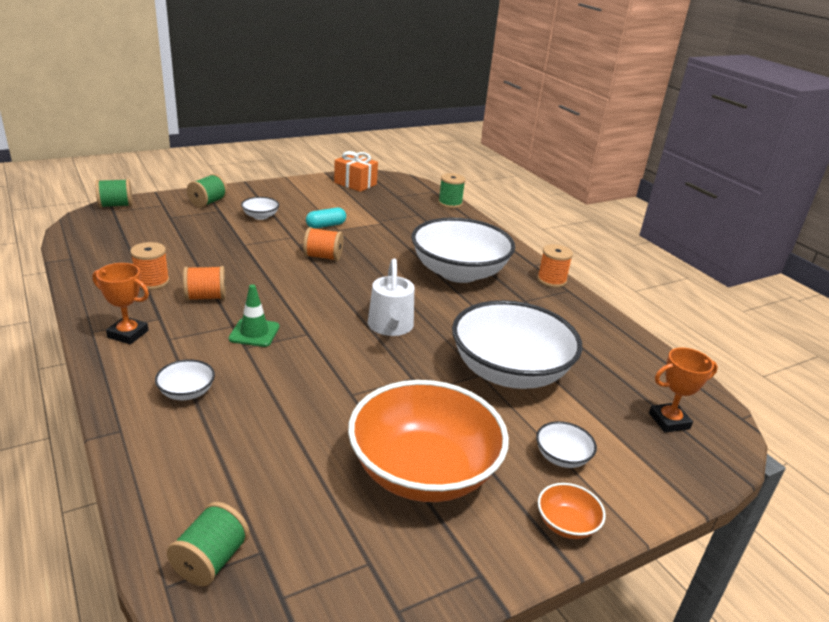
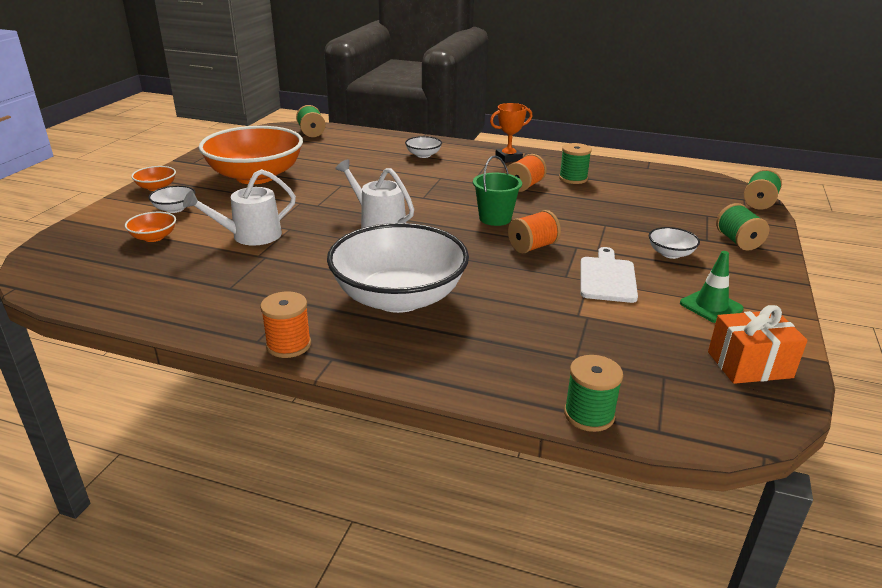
camera: 140 degrees right, 0 degrees up
orange spool [130,242,169,290] -> green spool [559,143,592,184]
green traffic cone [229,284,279,347] -> green traffic cone moved to [680,251,744,323]
turquoise capsule [306,208,346,229] -> white cutting board [580,247,638,303]
white bowl [452,300,582,389] -> white watering can [183,169,296,246]
orange trophy [649,347,718,433] -> none
none -> orange bowl [125,212,176,242]
none -> green bucket [473,155,522,226]

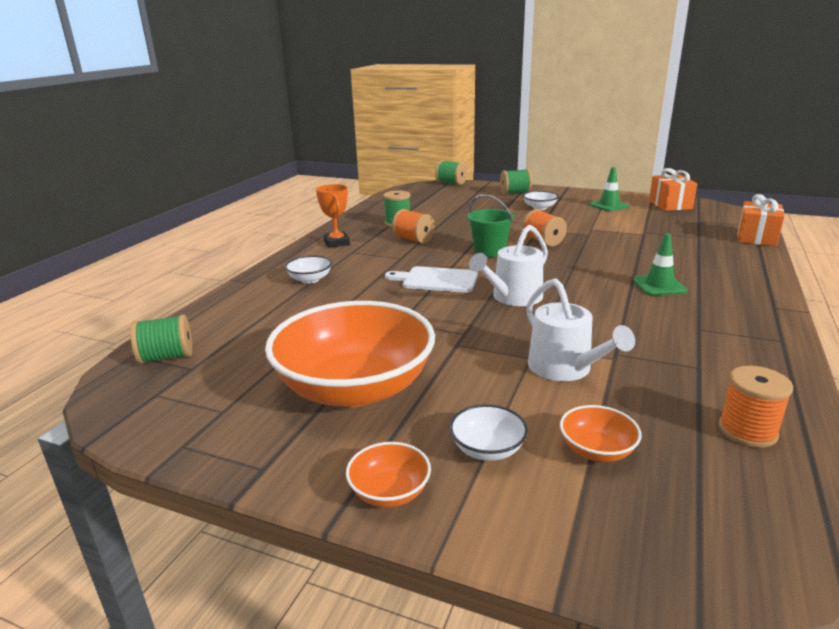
camera: 85 degrees left, 5 degrees down
orange spool [260,291,311,358] -> orange spool moved to [718,366,793,448]
white bowl [327,223,469,313] -> green traffic cone [633,234,687,295]
green spool [564,355,623,432] -> orange gift [737,194,784,246]
white cutting board [580,247,638,303] -> white cutting board moved to [385,266,478,293]

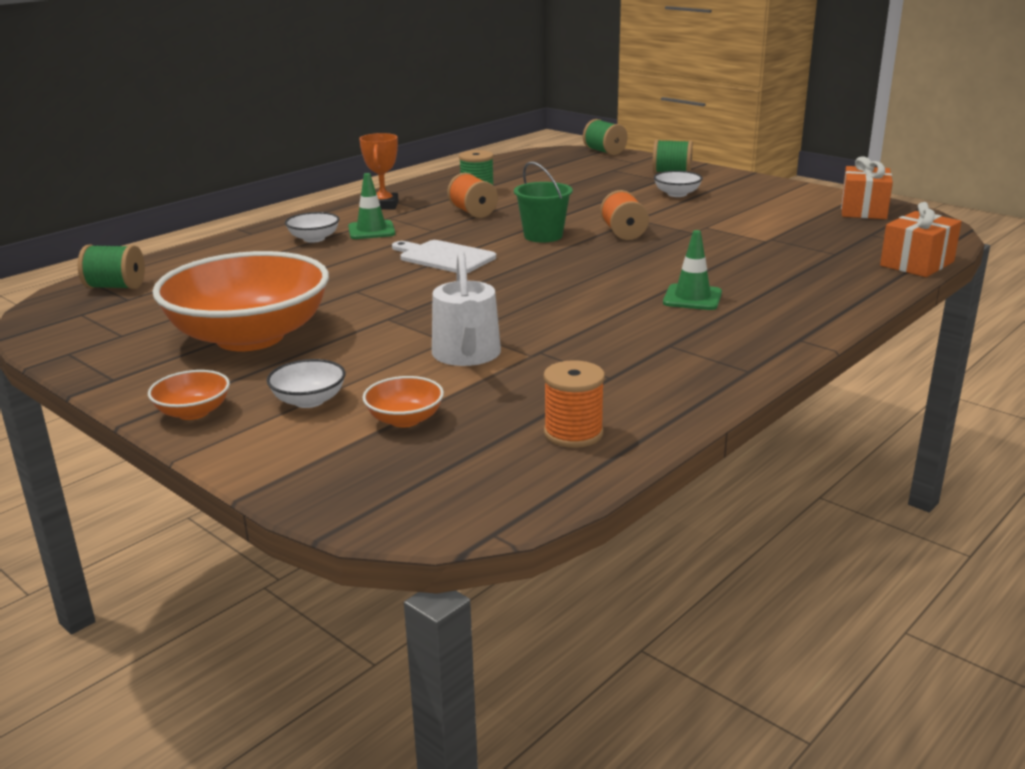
camera: 20 degrees right, 0 degrees up
white watering can [469,225,548,306] -> none
green traffic cone [589,167,629,212] -> green traffic cone moved to [348,173,395,239]

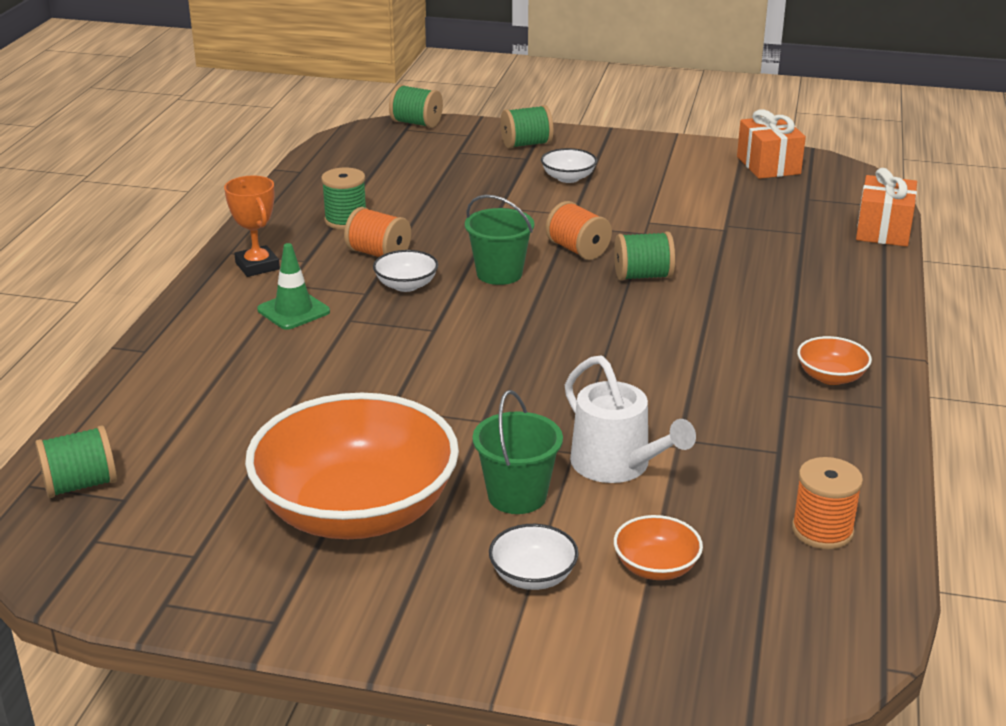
camera: 30 degrees left, 5 degrees up
orange bowl [148,370,230,420] -> orange bowl moved to [797,336,872,385]
white bowl [285,212,340,243] -> white bowl moved to [373,250,438,292]
white cutting board [392,240,496,273] -> none
green traffic cone [663,230,722,310] -> none
none -> green bucket [473,390,563,514]
none -> green spool [614,231,675,281]

